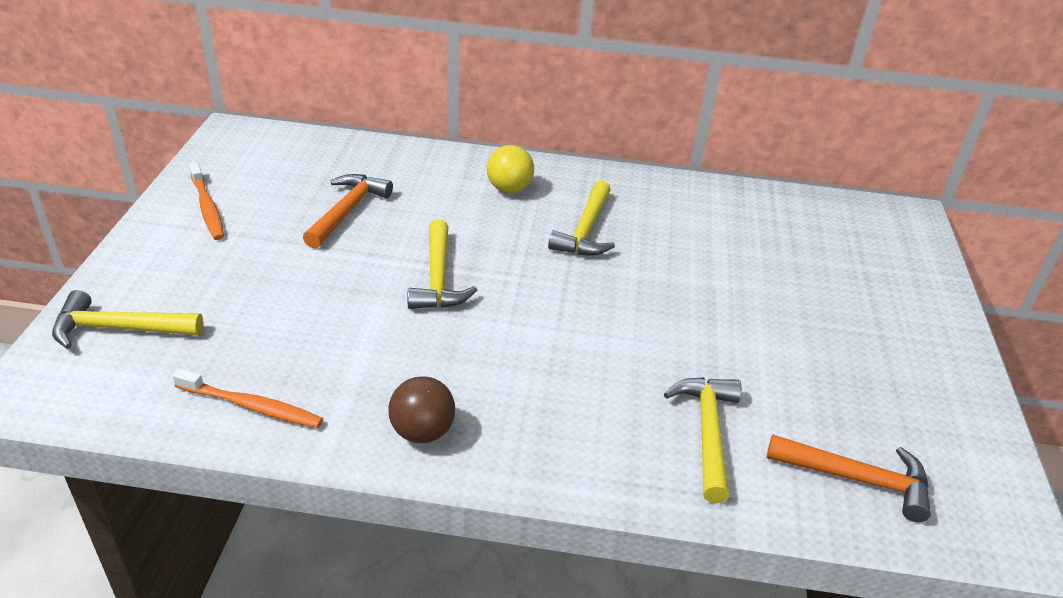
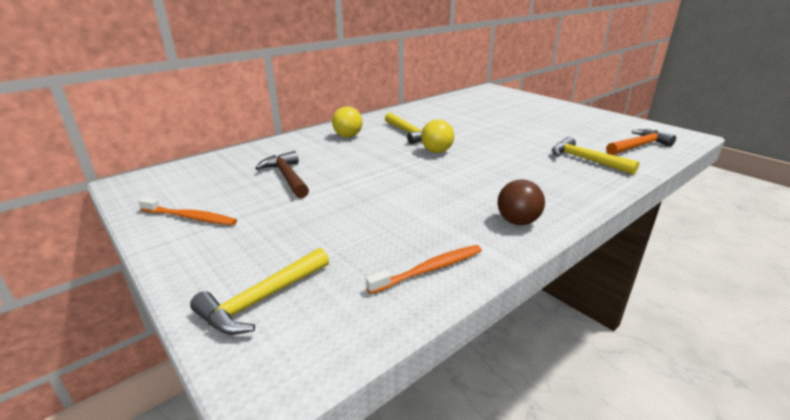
camera: 45 degrees left, 10 degrees down
orange hammer [303,174,393,249] -> brown hammer [255,151,309,198]
yellow hammer [408,220,477,309] -> none
none -> yellow ball [421,119,454,153]

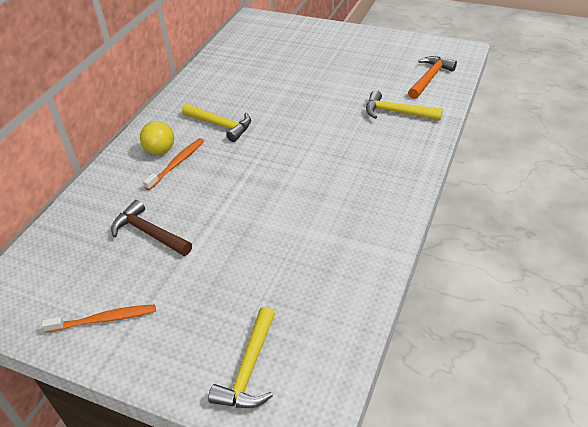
camera: 25 degrees left, 15 degrees up
orange toothbrush [366,245,482,294] -> orange toothbrush moved to [143,138,204,190]
yellow ball [421,119,454,153] -> none
brown ball [498,179,545,225] -> none

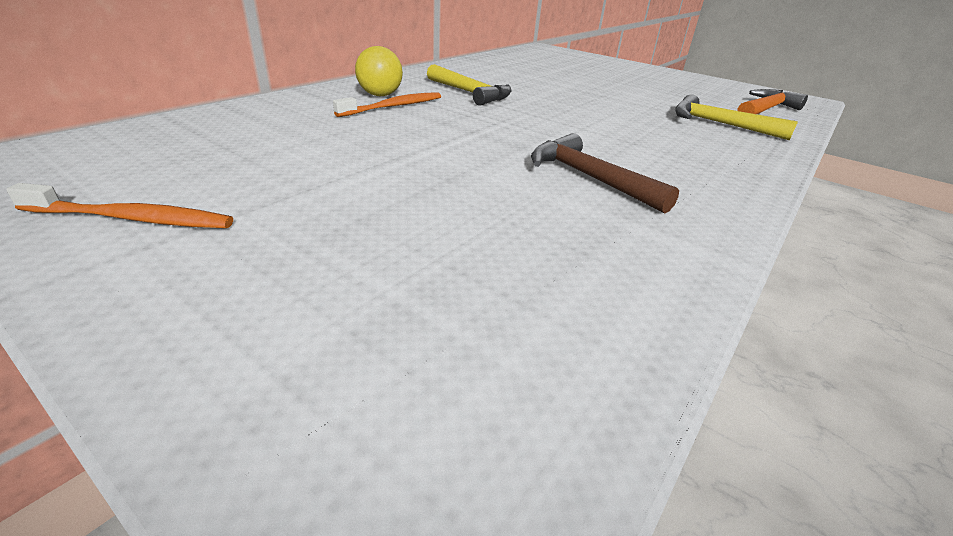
camera: 10 degrees right, 10 degrees down
brown hammer [111,200,192,256] -> brown hammer moved to [531,133,679,213]
yellow hammer [208,307,275,408] -> none

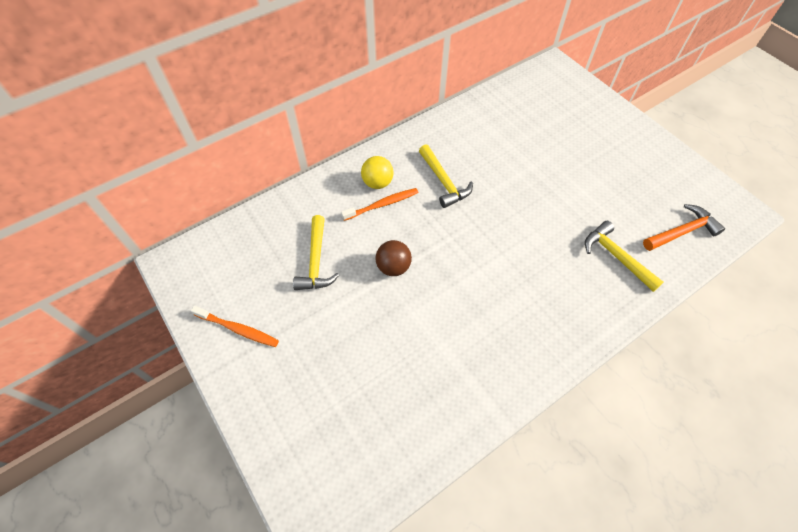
camera: 20 degrees right, 25 degrees up
brown hammer [531,133,679,213] -> none
none -> yellow hammer [293,215,339,290]
none -> brown ball [375,240,412,276]

